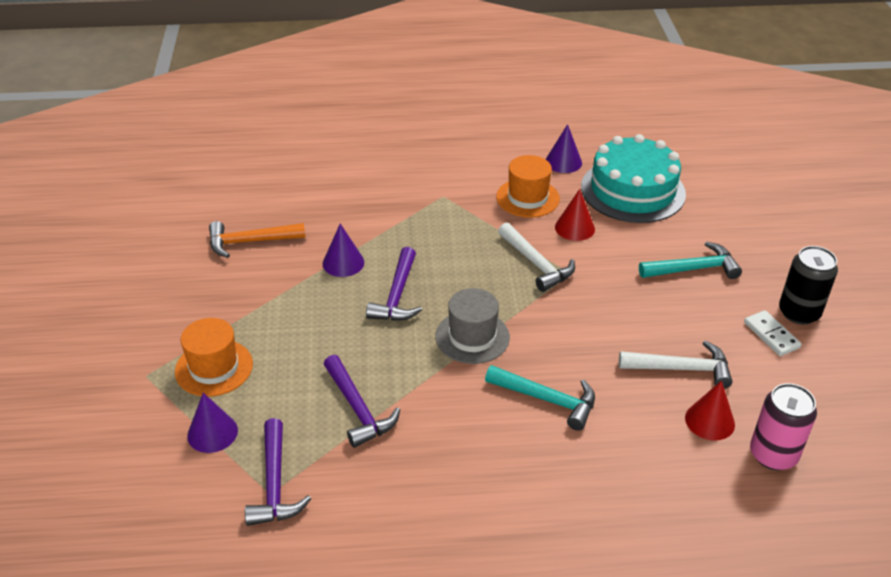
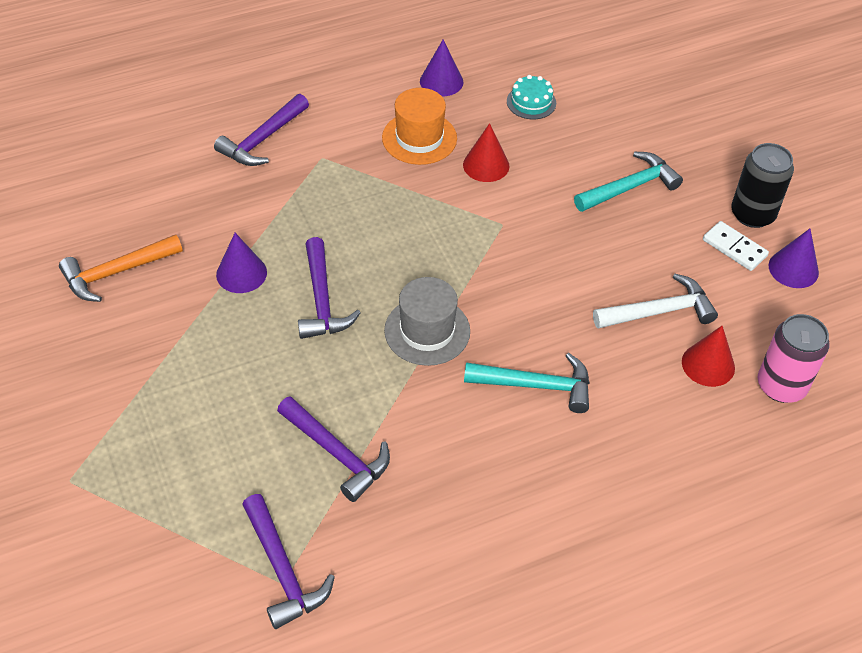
camera: 20 degrees left, 10 degrees up
orange hat [175,318,253,397] -> none
purple cone [187,393,238,453] -> purple cone moved to [769,229,819,288]
white hammer [498,222,575,292] -> none
turquoise cake [581,134,686,223] -> turquoise cake [507,75,556,119], size x0.41
none -> purple hammer [214,94,309,166]

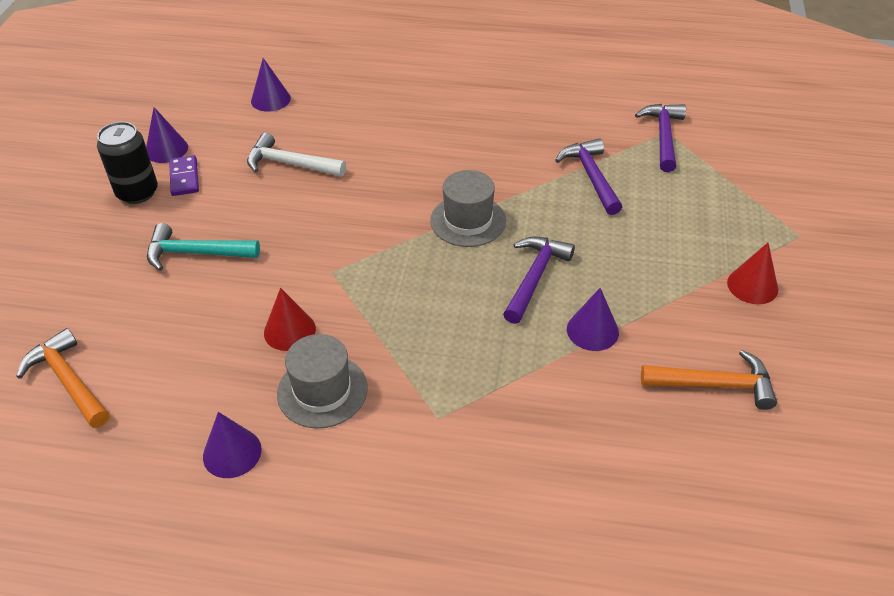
camera: 145 degrees left, 5 degrees down
purple hammer [214,94,309,166] -> none
orange hat [382,88,457,165] -> grey hat [277,334,368,428]
turquoise hammer [464,353,589,413] -> none
turquoise cake [507,75,556,119] -> none
red cone [682,326,735,387] -> red cone moved to [727,243,778,304]
white domino [703,221,769,271] -> purple domino [169,155,199,196]
pink can [758,314,830,403] -> purple cone [251,58,291,112]
none -> orange hammer [16,328,109,428]

